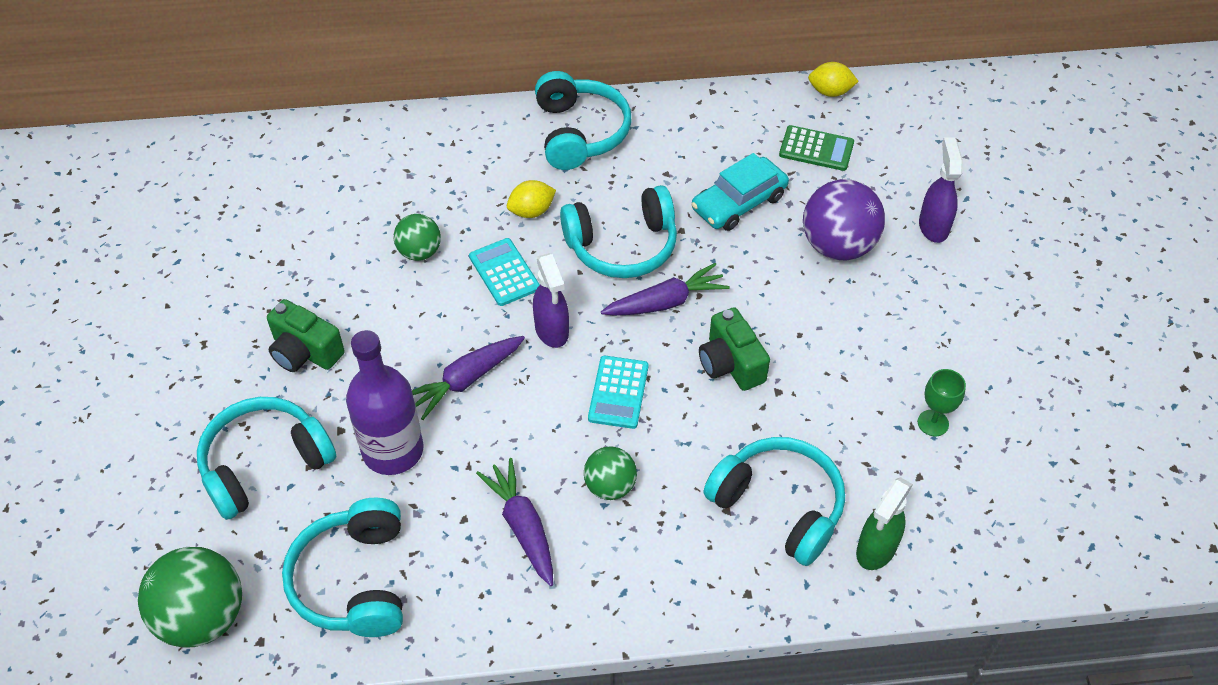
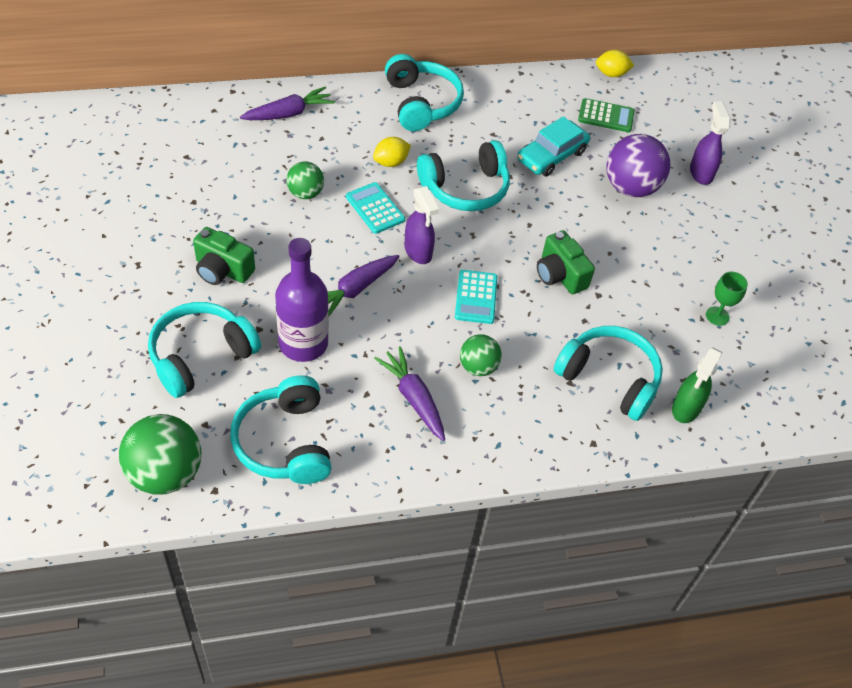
camera: 10 degrees left, 0 degrees up
purple carrot [601,263,730,316] -> purple carrot moved to [240,87,335,120]

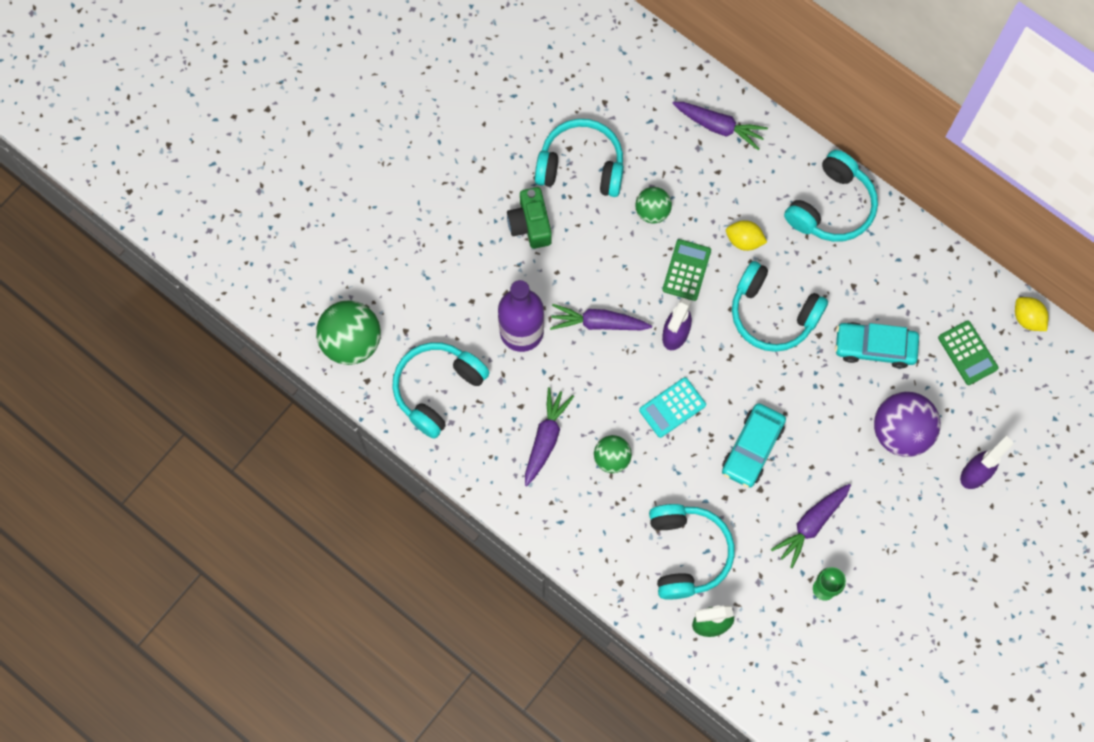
camera: 55 degrees right, 20 degrees up
turquoise headphones [148,302,261,398] -> turquoise headphones moved to [535,119,624,197]
turquoise calculator [346,182,405,234] -> green calculator [662,239,711,301]
green camera [537,230,595,294] -> turquoise car [722,403,786,488]
none -> purple carrot [771,484,851,568]

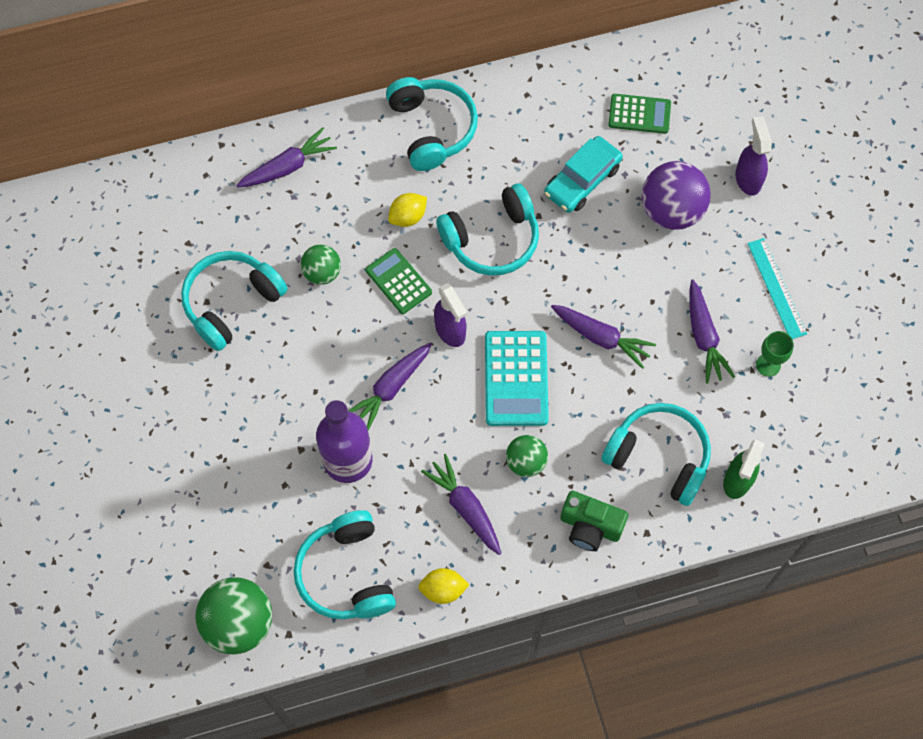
camera: 55 degrees left, 5 degrees down
green camera [507,187,552,249] -> green camera moved to [560,491,628,551]
turquoise calculator [639,377,706,438] -> turquoise calculator [485,331,549,426], size x1.54
turquoise car [722,403,786,488] -> purple carrot [551,305,656,369]
yellow lemon [1015,297,1049,331] -> yellow lemon moved to [418,568,469,604]
none -> turquoise ruler [747,238,807,339]

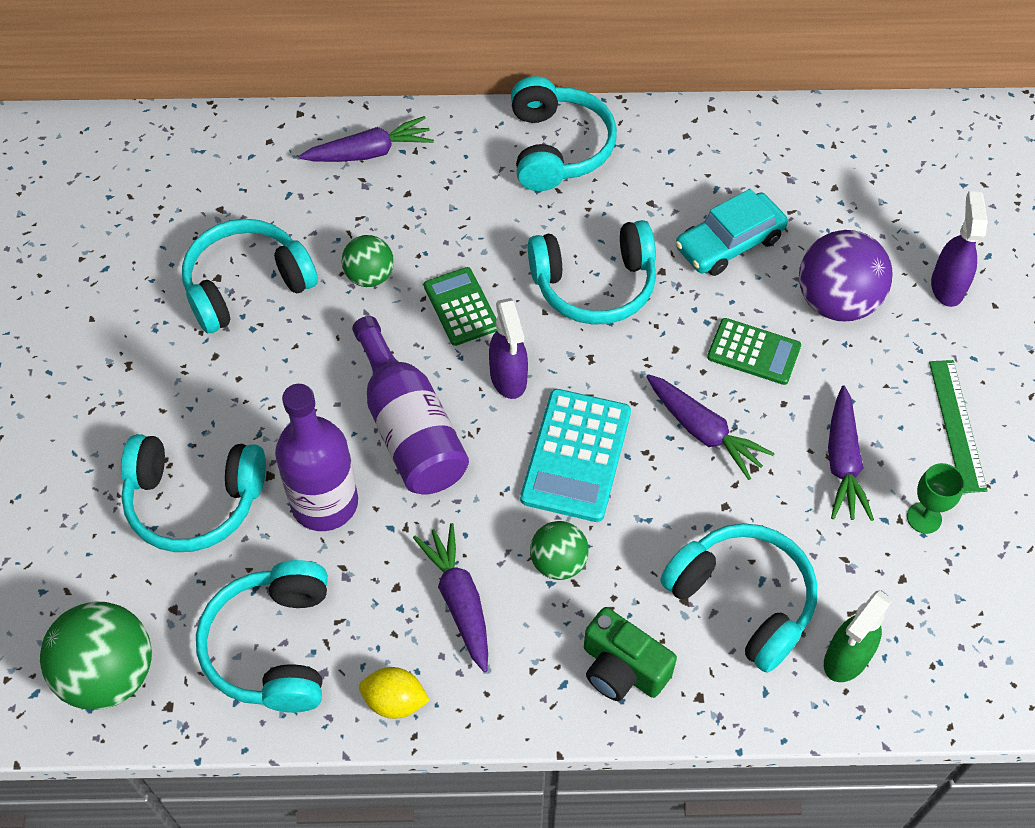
camera: 15 degrees right, 10 degrees down
purple carrot [349,343,432,431] -> purple bottle [352,316,469,495]
yellow lemon [388,193,427,227] -> none
green calculator [608,94,671,134] -> green calculator moved to [707,318,801,385]
turquoise ruler [747,238,807,339] -> green ruler [929,360,988,493]
none -> turquoise headphones [121,434,266,552]

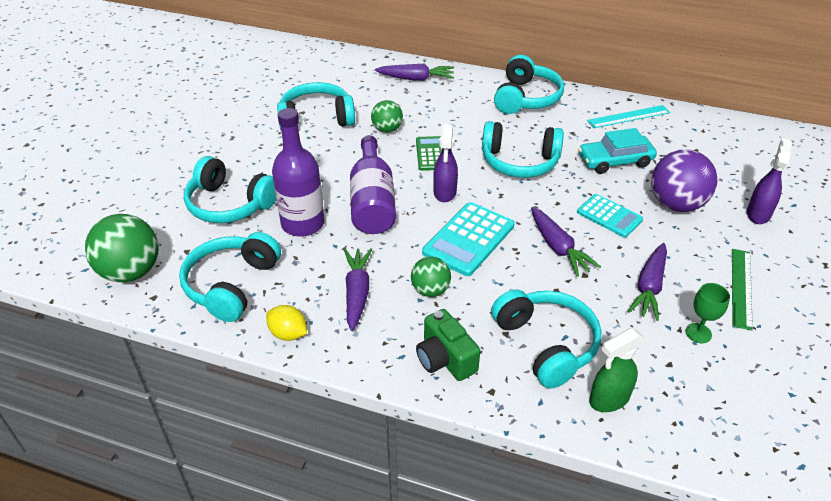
camera: 20 degrees right, 15 degrees down
green calculator [707,318,801,385] -> turquoise calculator [577,194,643,237]
none -> turquoise ruler [587,105,670,128]

